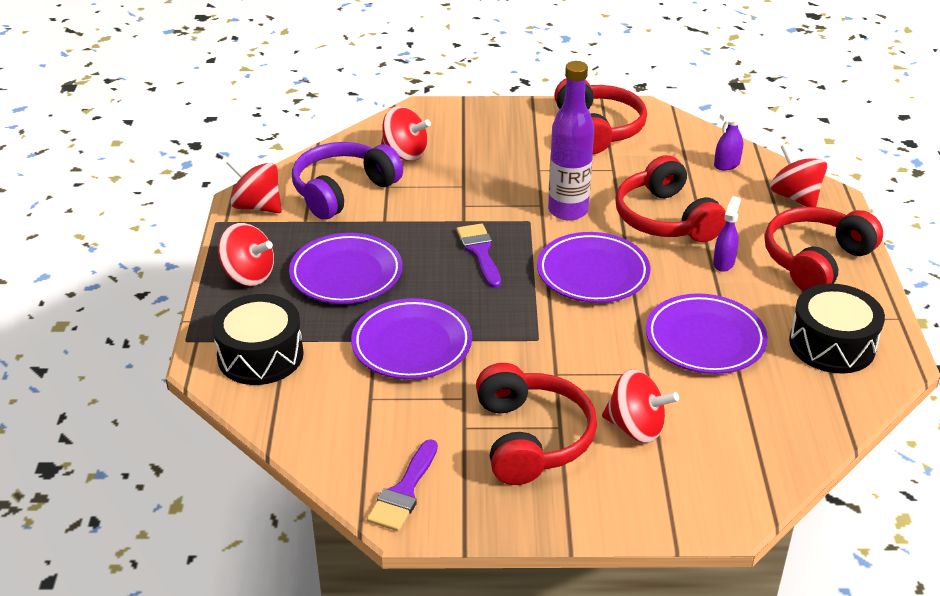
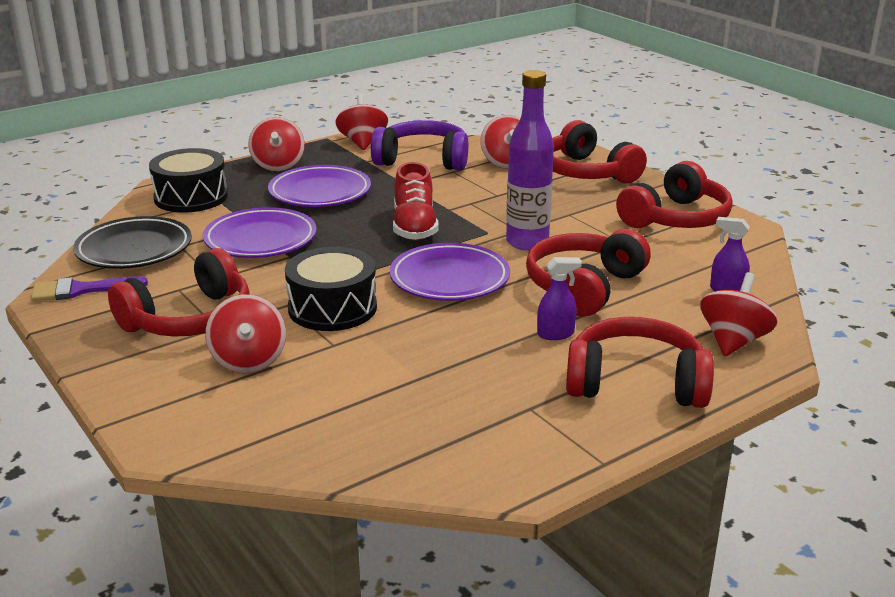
camera: 55 degrees right, 10 degrees down
purple brush [457,223,501,288] -> red shoe [393,162,439,241]
purple plate [646,293,768,374] -> none
black drum [789,284,885,374] -> black drum moved to [285,247,377,331]
none -> black plate [73,216,192,269]
none -> red headphones [552,120,647,184]

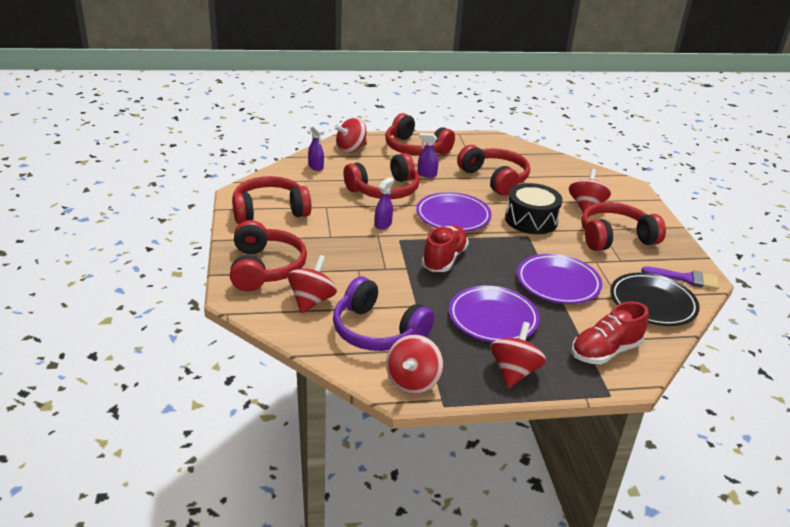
camera: 155 degrees left, 5 degrees up
black drum [149,148,228,213] -> red shoe [572,301,649,364]
purple bottle [506,70,554,251] -> purple spray bottle [375,177,394,229]
none -> red headphones [457,145,530,196]

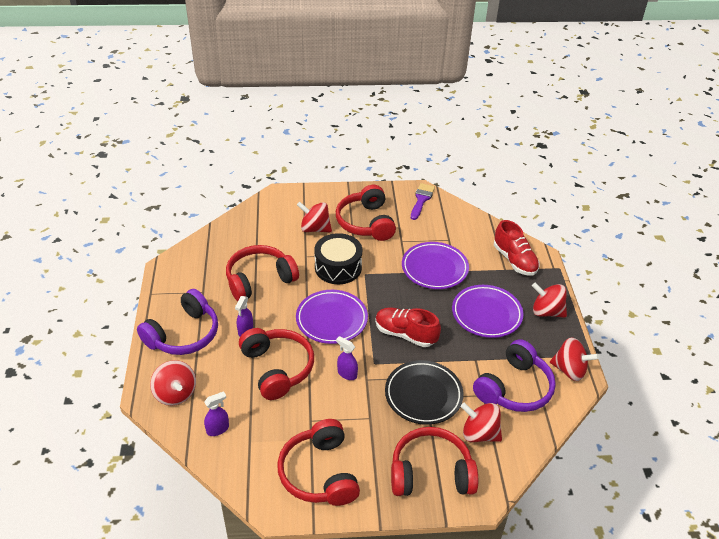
camera: 85 degrees left, 10 degrees up
red headphones [385,113,455,155] -> purple headphones [137,289,218,355]
black plate [610,272,700,326] -> black plate moved to [385,360,463,425]

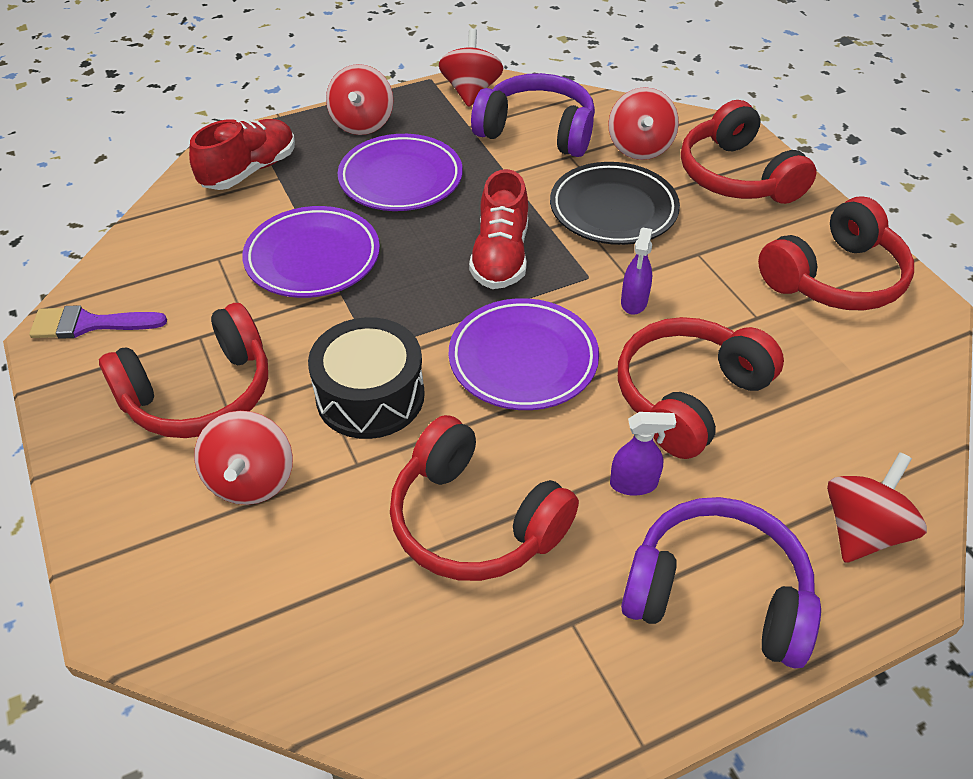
camera: 110 degrees left, 5 degrees up
purple spray bottle [204,391,229,436] -> none

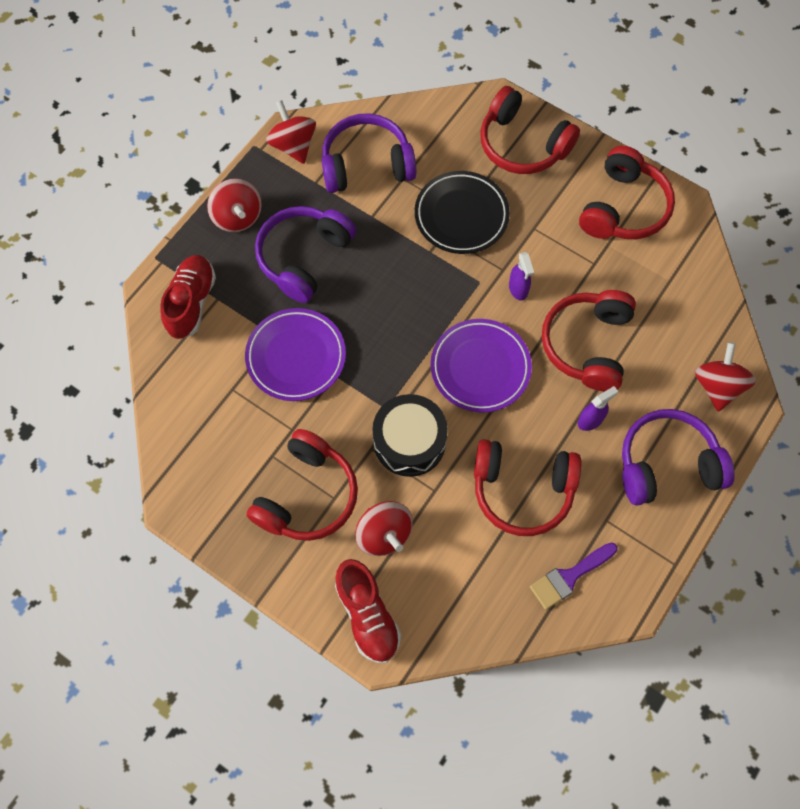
camera: 30 degrees left, 20 degrees up
purple brush [29,305,167,339] -> purple brush moved to [530,542,618,610]
purple plate [337,134,463,211] -> purple headphones [255,206,356,303]
red shoe [469,169,528,289] -> red shoe moved to [335,559,401,663]
red spinning top [608,87,679,160] -> none

